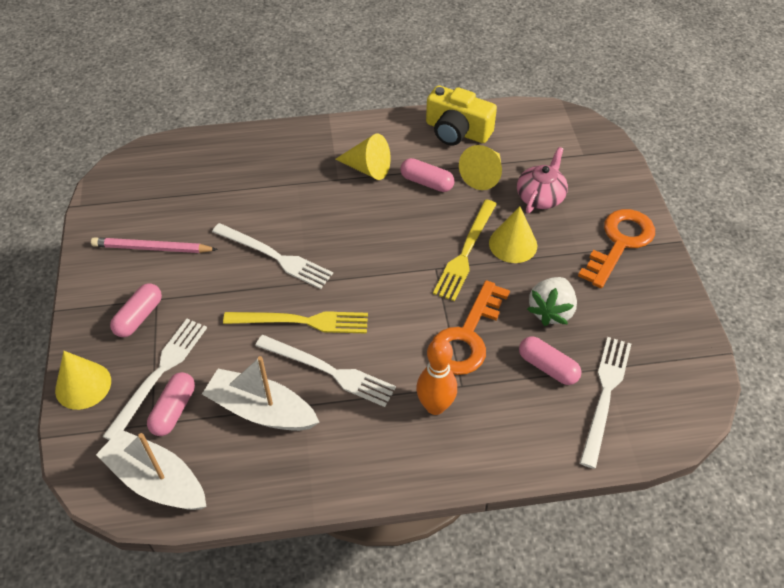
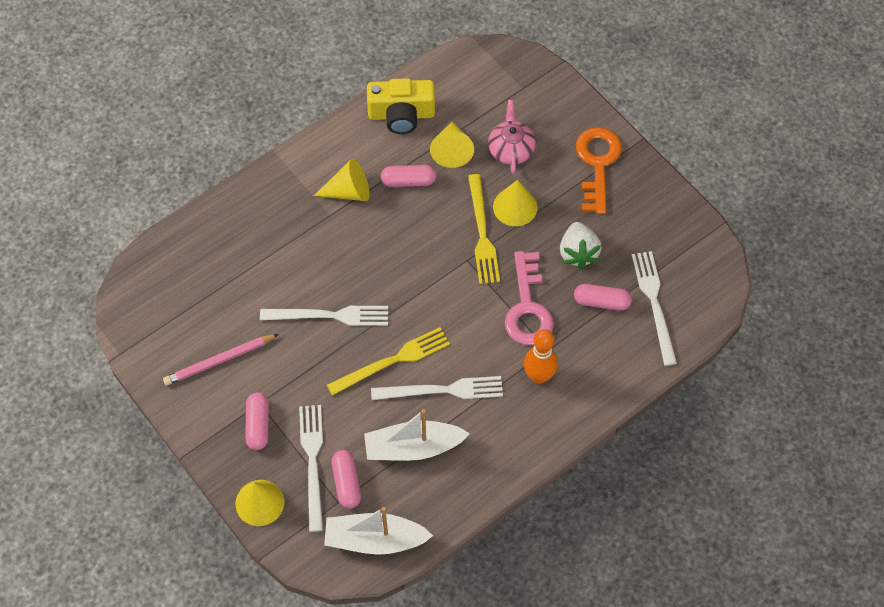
camera: 30 degrees left, 10 degrees up
orange key [432,280,510,375] -> pink key [505,251,554,345]

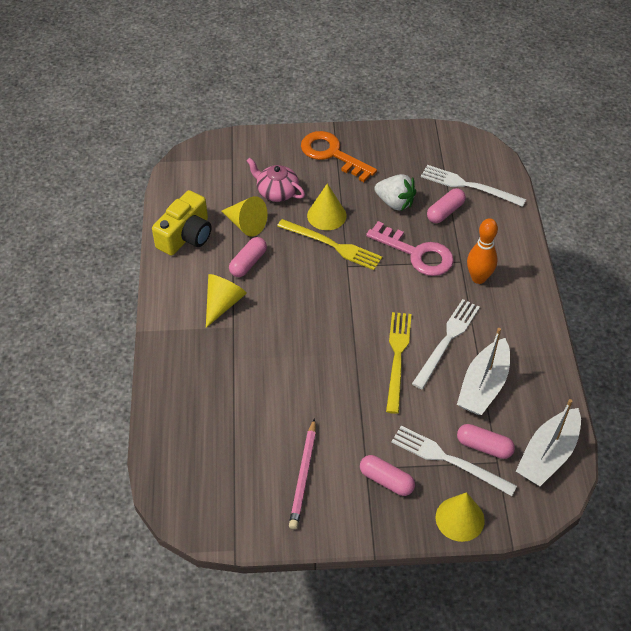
camera: 55 degrees left, 10 degrees down
white fork [260,306,388,326] -> none

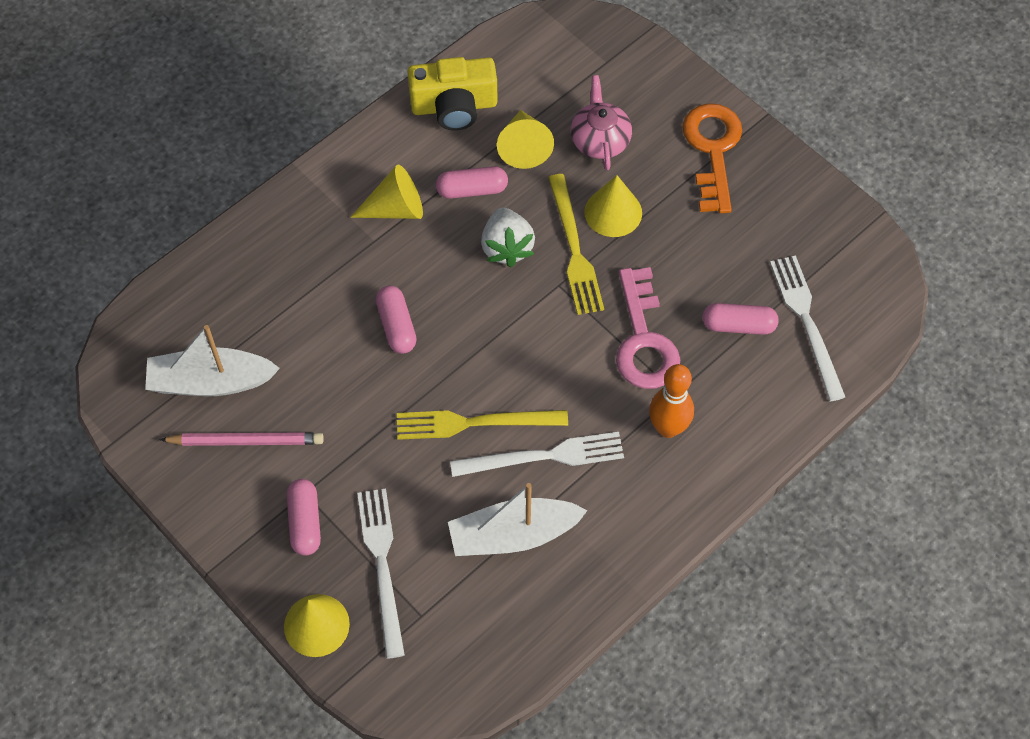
camera: 50 degrees right, 10 degrees up
pink pencil [289,418,316,529] -> pink pencil turned 150 degrees counterclockwise [159,432,324,446]
white strawberry [374,174,416,211] -> white strawberry moved to [481,207,535,267]
yellow fork [386,312,411,414] -> yellow fork turned 150 degrees counterclockwise [397,410,568,440]
pink capsule [457,424,515,459] -> pink capsule moved to [376,285,417,354]
white boat [516,399,581,486] -> white boat moved to [145,325,280,396]

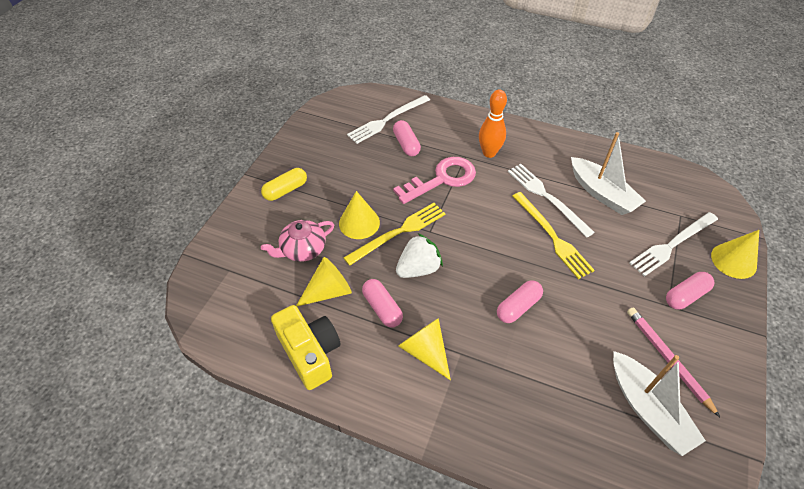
camera: 115 degrees left, 10 degrees down
orange key [682,103,742,213] -> yellow capsule [261,168,307,201]

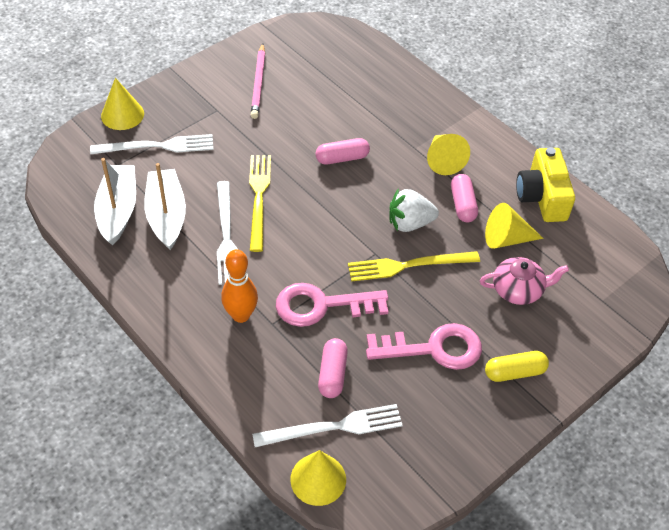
camera: 155 degrees left, 0 degrees up
yellow cone [339,191,380,239] -> yellow cone moved to [290,450,346,506]
white boat [613,351,706,456] -> white boat moved to [94,158,136,246]
pink capsule [666,272,714,309] -> none
none -> pink key [366,323,482,370]

